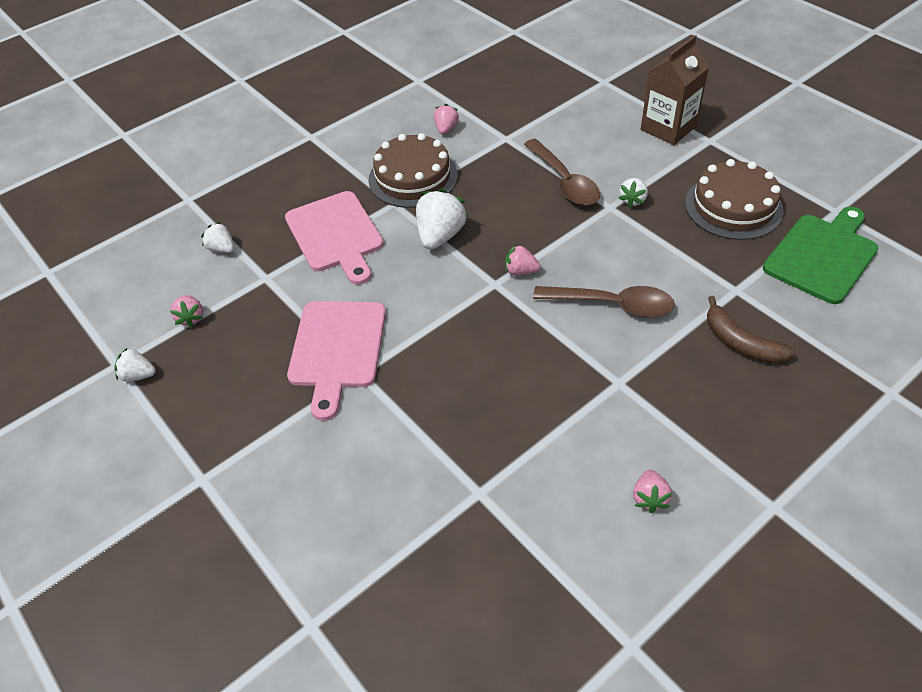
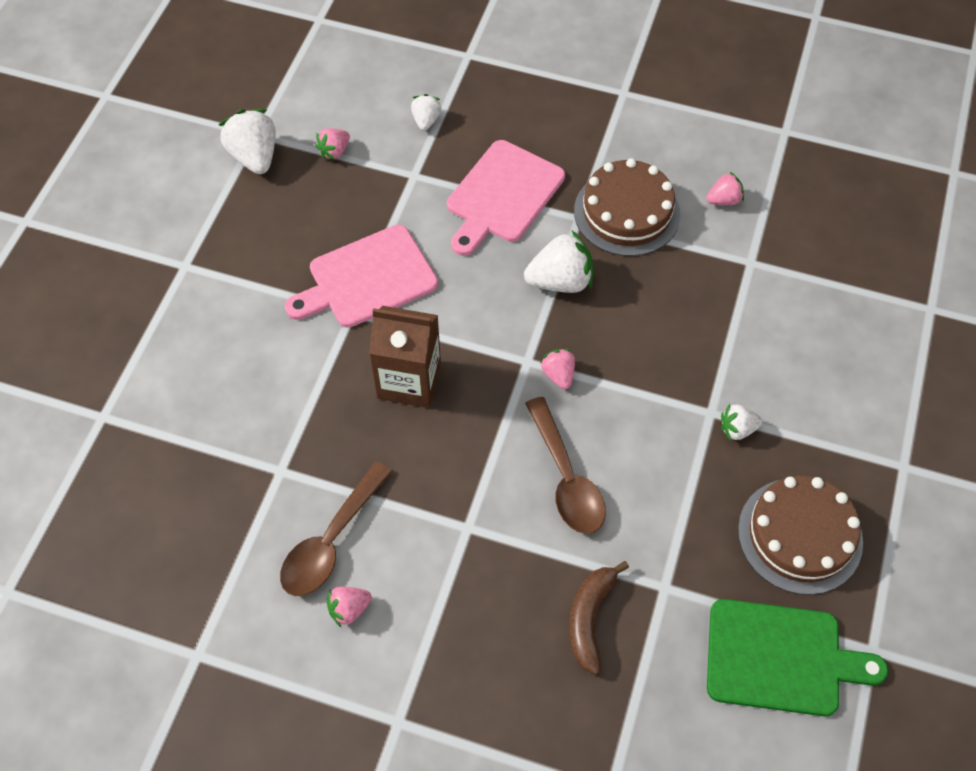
camera: 55 degrees right, 10 degrees up
white strawberry [114,348,156,382] -> white strawberry [219,109,276,174], size x1.77
brown spoon [524,139,600,206] -> brown spoon moved to [280,462,392,596]
brown carton [641,35,709,145] -> brown carton moved to [369,306,441,408]

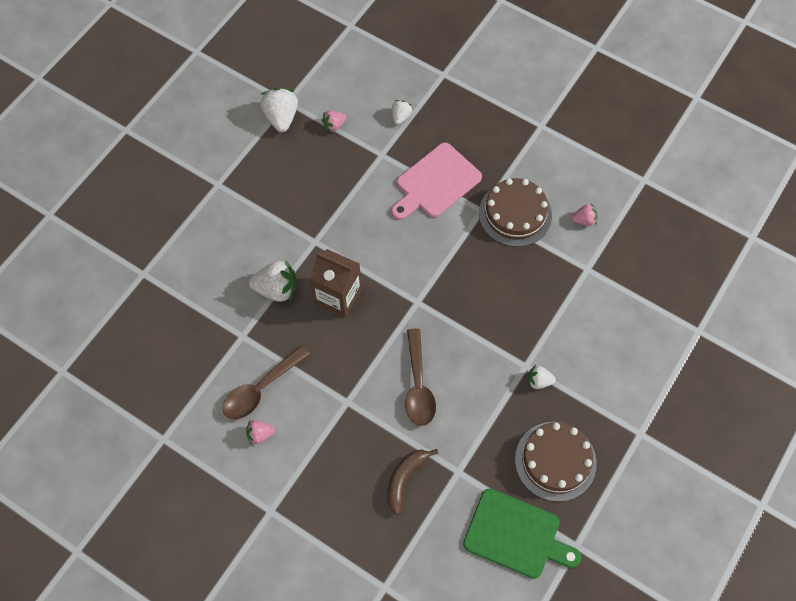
camera: 15 degrees right, 5 degrees up
pink cutting board [285,225,438,328] -> none
white strawberry [524,231,593,293] -> white strawberry moved to [249,261,296,302]
pink strawberry [540,349,575,389] -> none

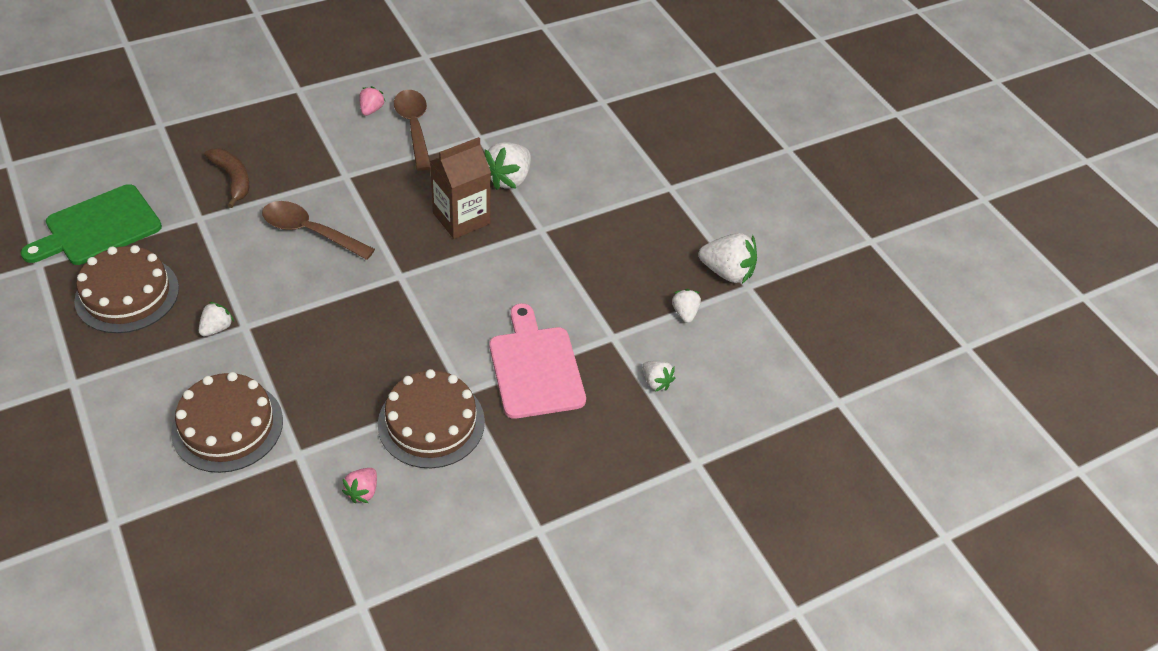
camera: 115 degrees right, 15 degrees down
pink strawberry [322,111,346,133] -> white strawberry [672,289,701,323]
none -> brown cake [171,372,283,473]

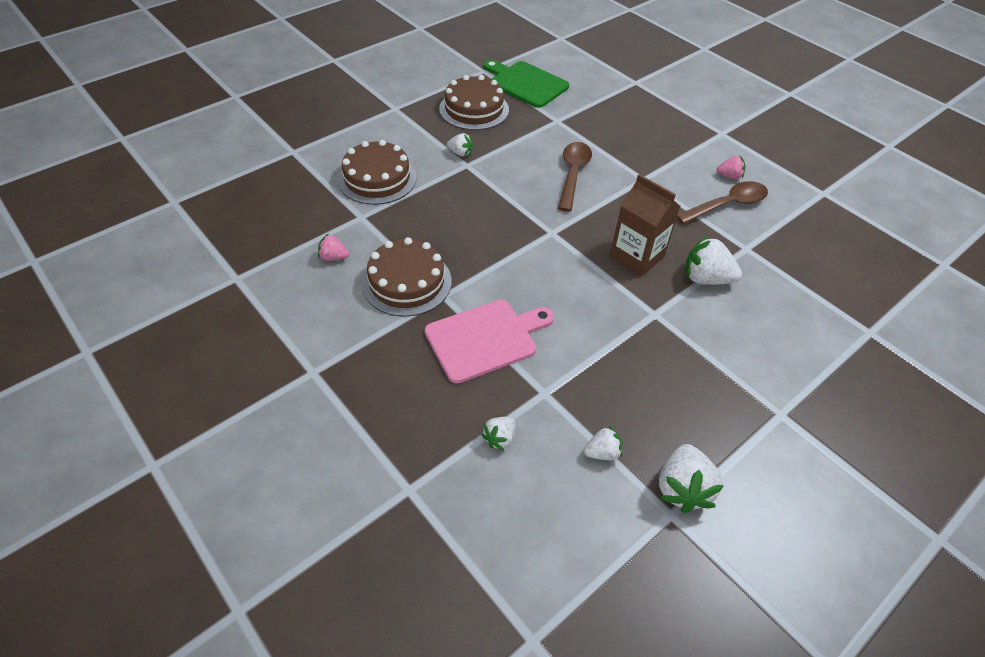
camera: 80 degrees right, 0 degrees up
brown banana [204,149,249,208] -> none

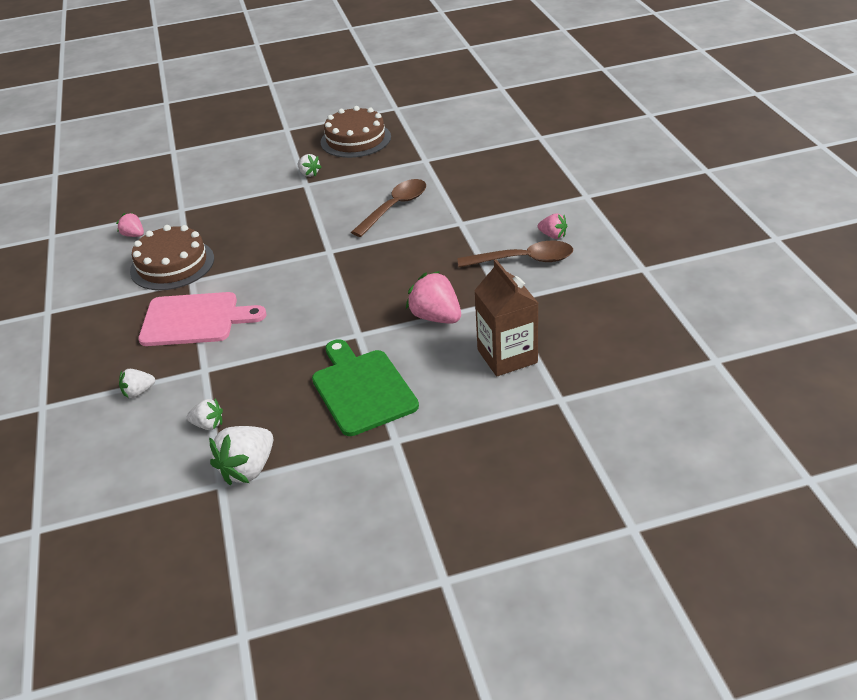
camera: 30 degrees right, 10 degrees down
brown cake [338,140,416,205] -> none
green cutting board [484,60,569,108] -> green cutting board moved to [312,339,419,436]
brown carton [610,174,680,276] -> brown carton moved to [474,259,539,376]
white strawberry [685,235,742,285] -> pink strawberry [406,271,461,324]

